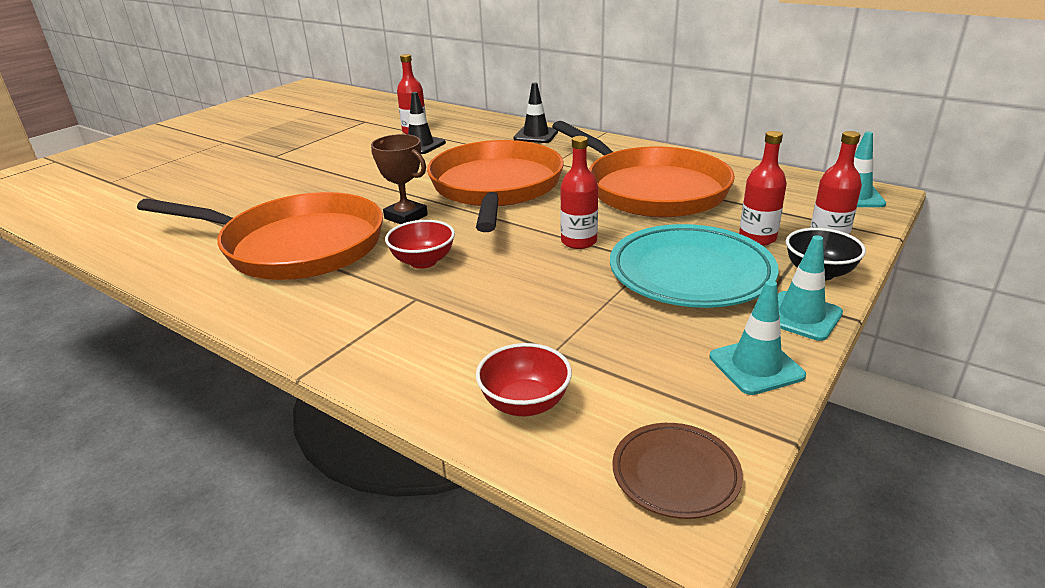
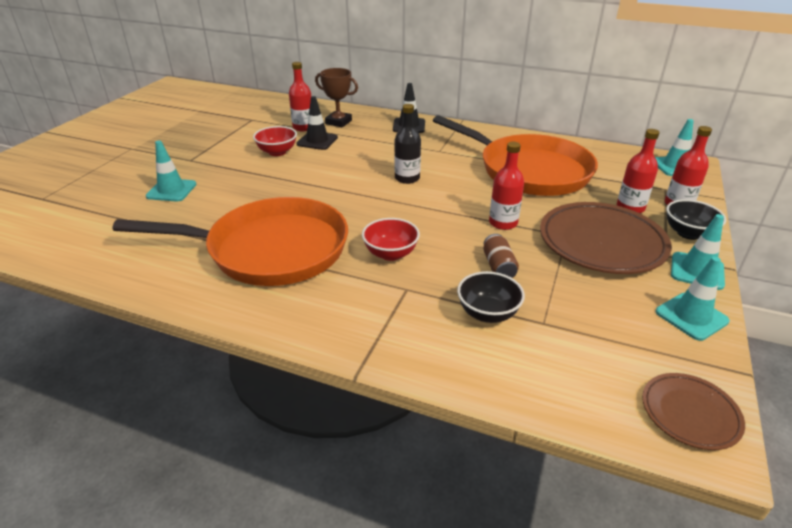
camera: 15 degrees left, 5 degrees up
brown trophy [371,134,428,224] -> brown trophy moved to [315,68,358,127]
orange pan [427,140,564,232] -> black bottle [394,104,421,184]
red bowl [476,343,572,416] -> red bowl moved to [253,126,297,156]
turquoise plate [610,224,779,308] -> brown plate [540,202,672,274]
none -> turquoise traffic cone [146,140,197,201]
none -> black bowl [457,271,525,323]
none -> brown can [483,234,519,278]

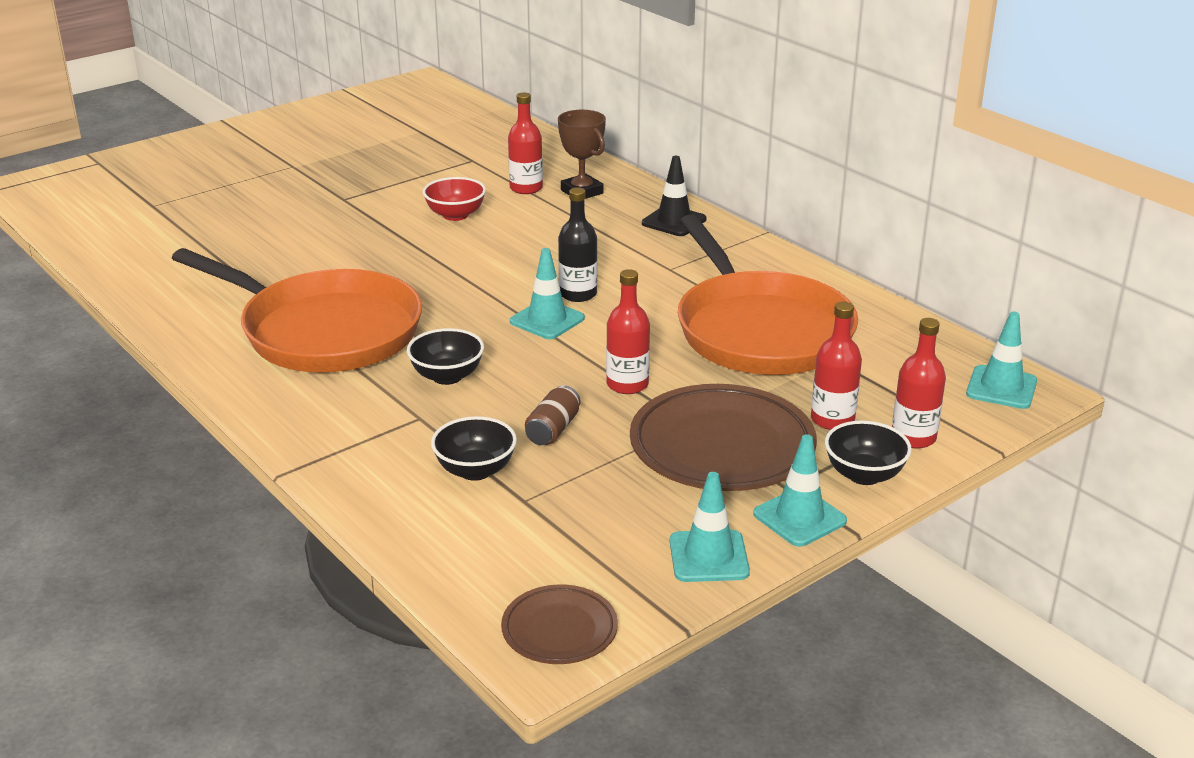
camera: 30 degrees right, 5 degrees down
turquoise traffic cone [146,140,197,201] -> turquoise traffic cone moved to [510,248,585,339]
black traffic cone [297,96,338,150] -> none
red bowl [362,218,420,261] -> black bowl [407,328,484,385]

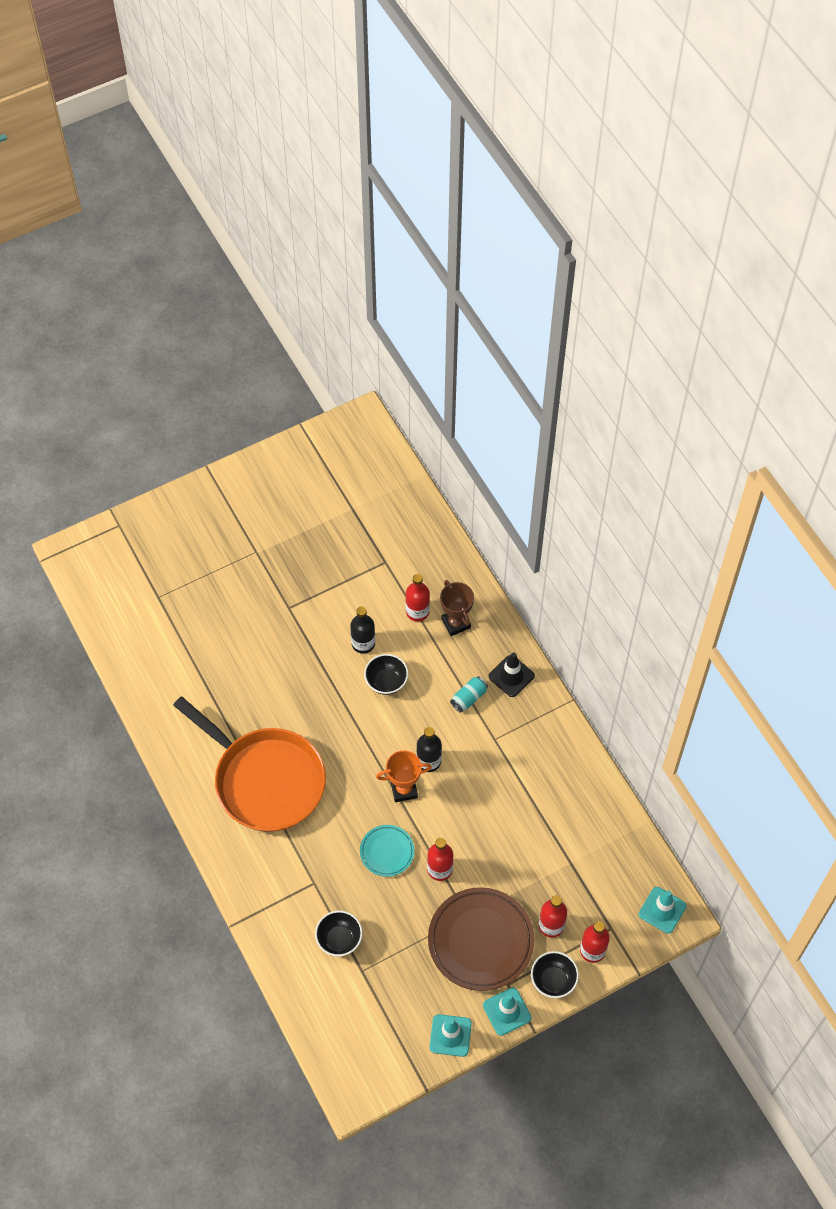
camera: 10 degrees right, 30 degrees up
black bowl [407,328,484,385] -> black bowl moved to [364,654,409,695]
red bowl [423,177,486,221] -> black bottle [350,606,375,654]
brown plate [501,584,618,664] -> none
turquoise traffic cone [510,248,585,339] -> orange trophy [376,750,432,802]
brown can [525,385,581,445] -> none
orange pan [678,214,858,375] -> none
none -> turquoise plate [360,825,414,877]
none -> turquoise can [450,676,488,713]

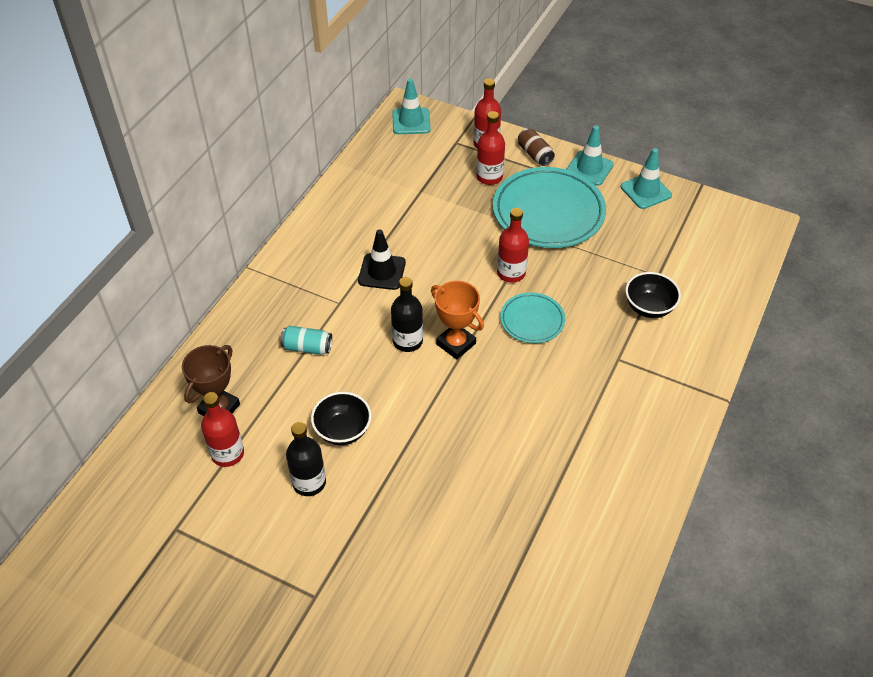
camera: 125 degrees left, 10 degrees down
orange pan [173,696,326,832] -> none
brown plate [428,887,535,991] -> turquoise plate [493,167,606,248]
black traffic cone [489,653,535,697] -> black traffic cone moved to [358,229,406,290]
black bowl [531,951,579,998] -> brown can [518,128,555,166]

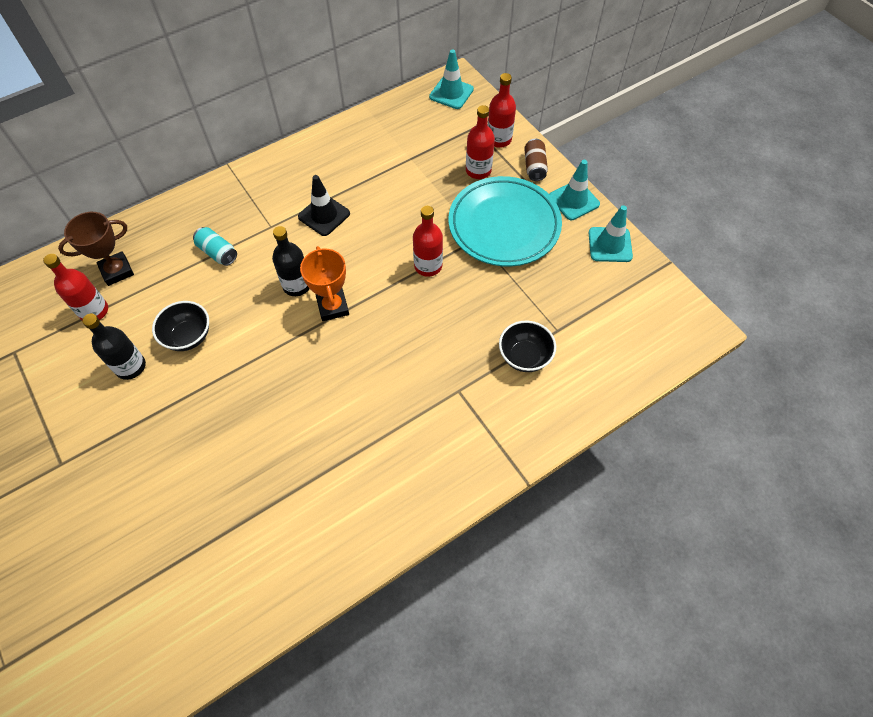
camera: 30 degrees right, 10 degrees up
turquoise plate [500,292,565,344] -> none

